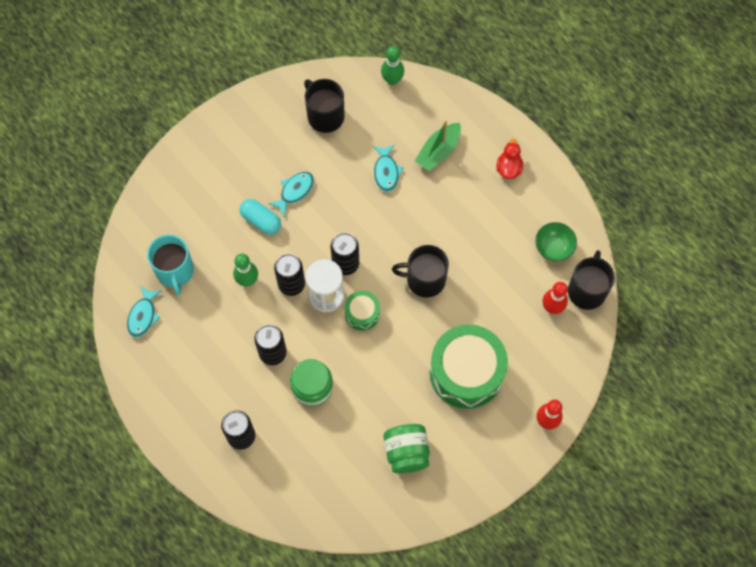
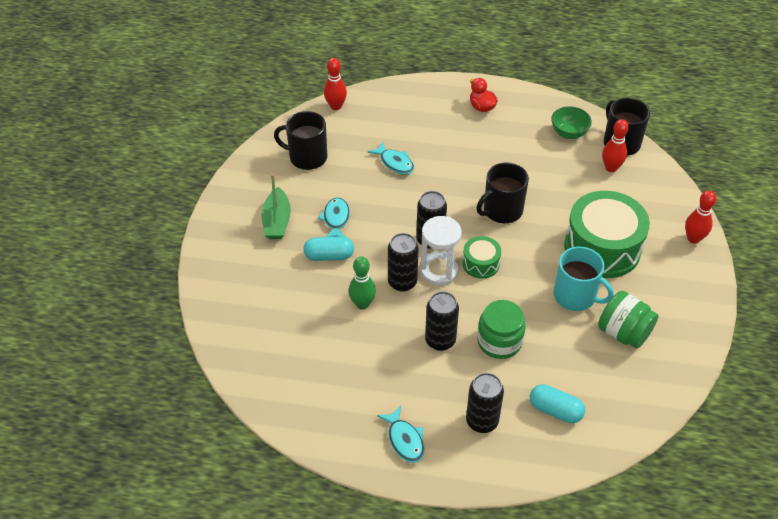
camera: 40 degrees left, 20 degrees down
turquoise fish [127,285,162,338] -> turquoise fish moved to [377,406,424,463]
turquoise mug [147,235,194,295] -> turquoise mug moved to [553,247,614,311]
green bowling pin [381,46,404,85] -> red bowling pin [324,58,347,110]
green boat [415,120,461,171] -> green boat moved to [262,174,291,239]
none -> turquoise capsule [530,384,585,423]

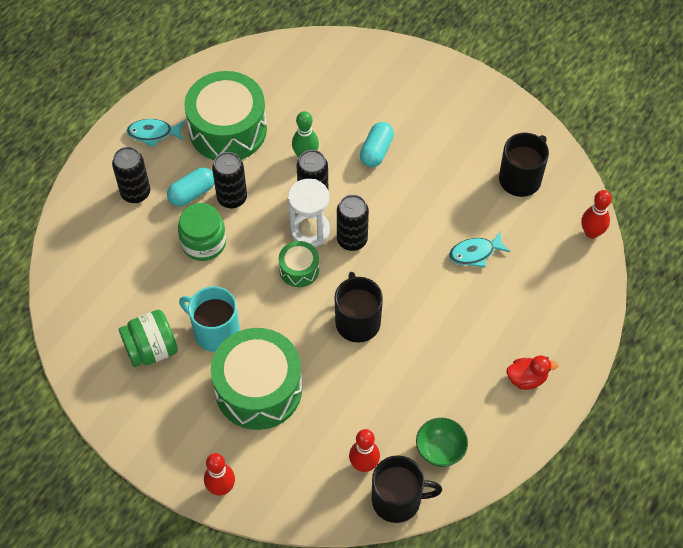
camera: 115 degrees right, 10 degrees up
green boat [262,174,291,239] -> none
turquoise fish [318,197,350,237] -> none
turquoise capsule [530,384,585,423] -> turquoise capsule moved to [167,167,214,206]
turquoise mug [553,247,614,311] -> turquoise mug turned 60 degrees clockwise [179,286,240,352]
none -> green drum [184,71,267,160]

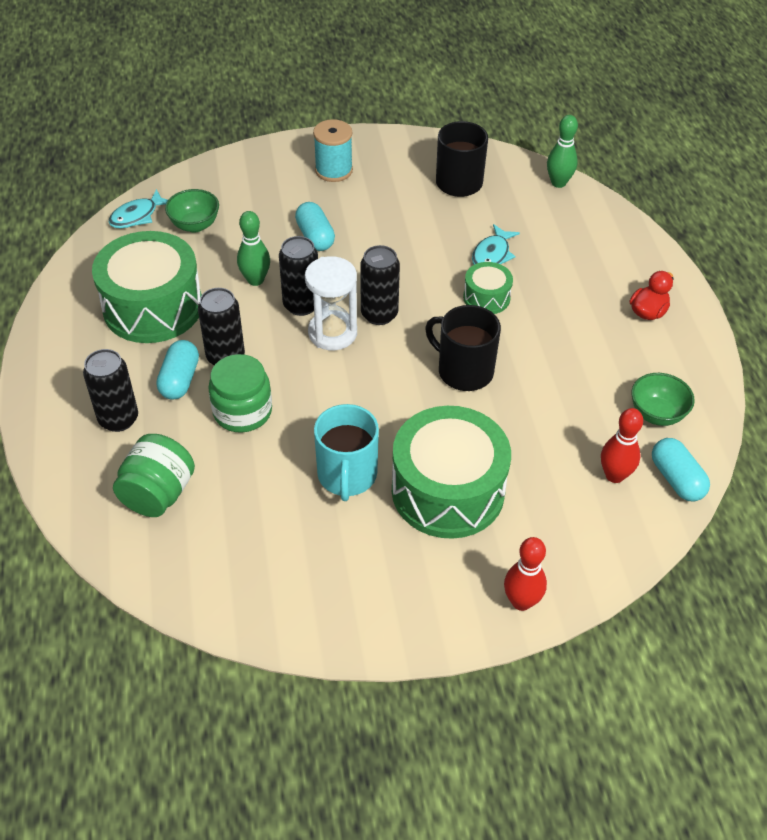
camera: 45 degrees left, 10 degrees down
green jar [119,310,178,367] -> green jar moved to [113,434,195,517]
turquoise fish [127,119,185,147] -> turquoise fish moved to [108,189,168,228]
turquoise mug [179,286,240,352] -> turquoise mug turned 75 degrees counterclockwise [314,404,379,501]
green drum [279,241,319,287] -> green drum moved to [463,262,513,314]
black mug [372,455,442,523] -> turquoise capsule [652,438,710,501]
red bowling pin [582,190,612,239] -> green bowling pin [547,115,578,188]
none -> green bowl [165,189,219,232]
none -> turquoise spool [313,119,353,182]

